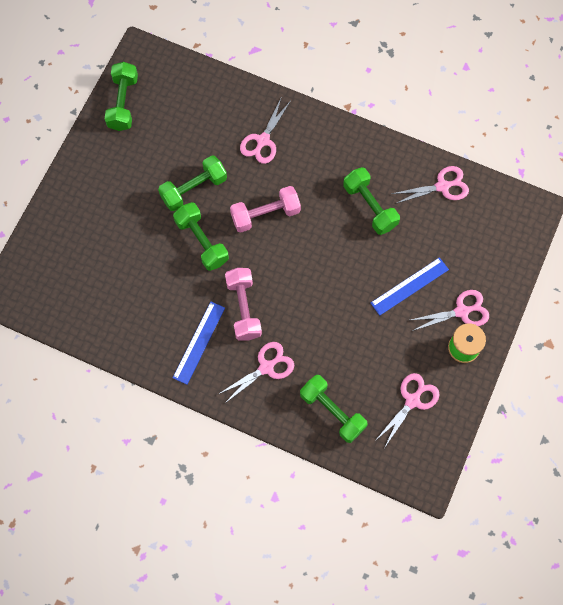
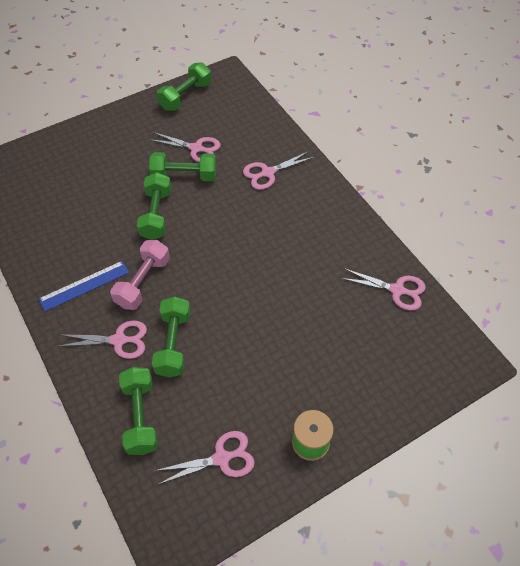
camera: 35 degrees right, 15 degrees down
pink dumbbell [230,186,301,233] -> none
green dumbbell [343,167,400,235] -> green dumbbell moved to [152,296,191,378]
blue ruler [371,257,449,316] -> none
pink scissors [411,290,489,331] -> pink scissors moved to [149,132,221,163]

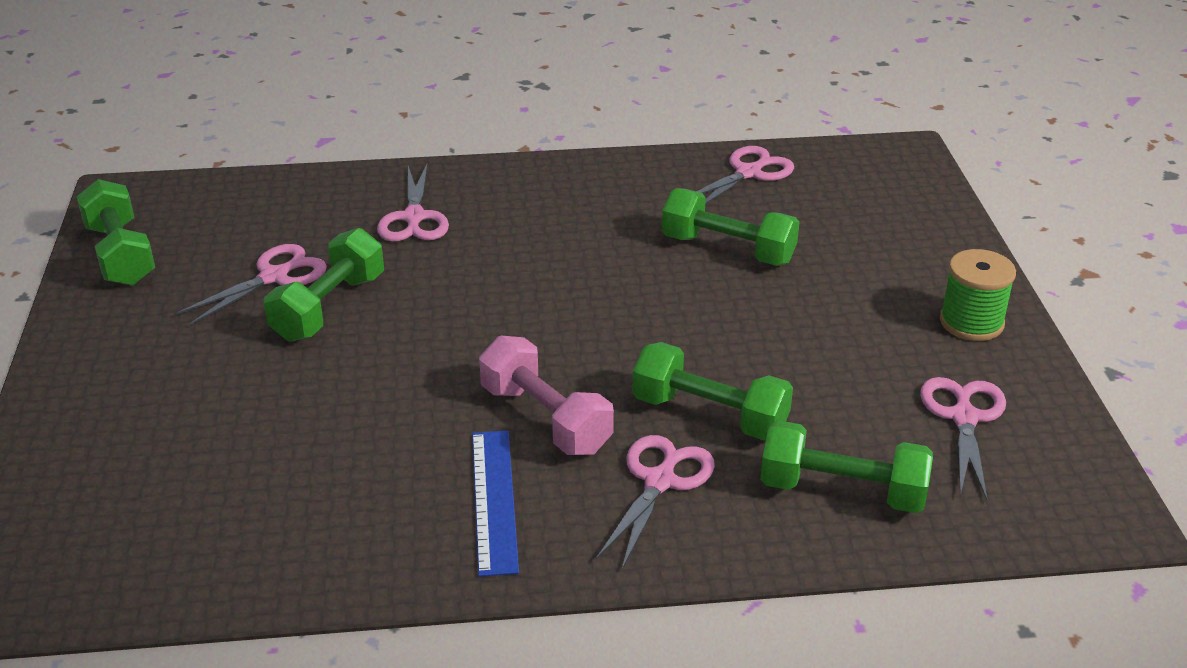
camera: 65 degrees left, 20 degrees down
green dumbbell [137,172,171,240] -> green dumbbell moved to [662,188,800,266]

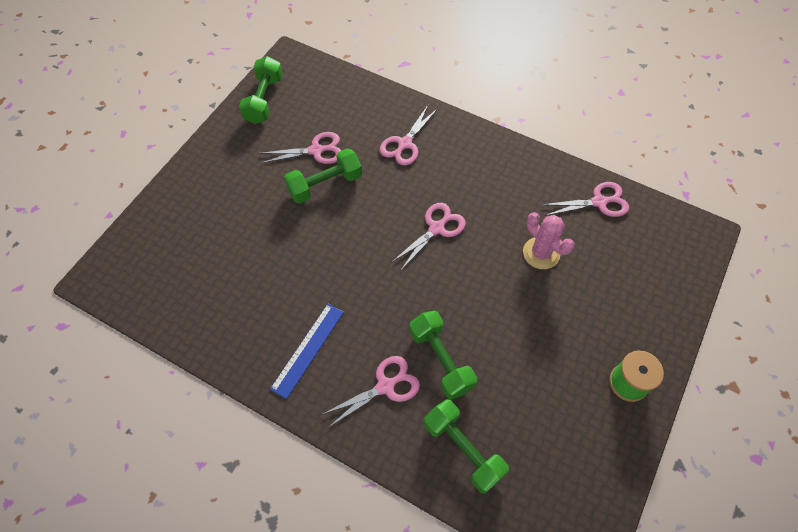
camera: 35 degrees right, 25 degrees up
pink dumbbell [479,336,614,455] -> none
green dumbbell [662,188,800,266] -> pink cactus [523,212,575,269]
pink scissors [920,377,1006,500] -> pink scissors moved to [391,203,466,271]

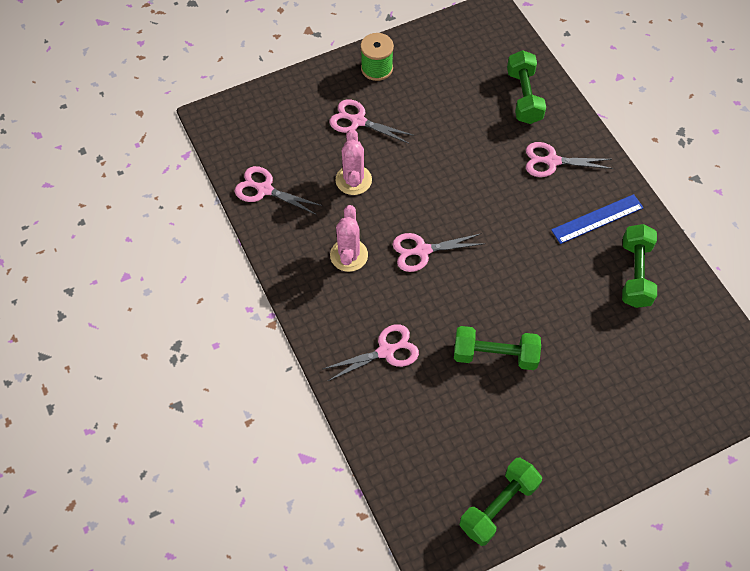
camera: 145 degrees left, 0 degrees up
pink scissors [259,132,341,164] -> pink scissors moved to [329,99,414,144]
green dumbbell [409,310,477,400] -> green dumbbell moved to [622,224,657,308]
none -> pink cactus [330,205,368,272]

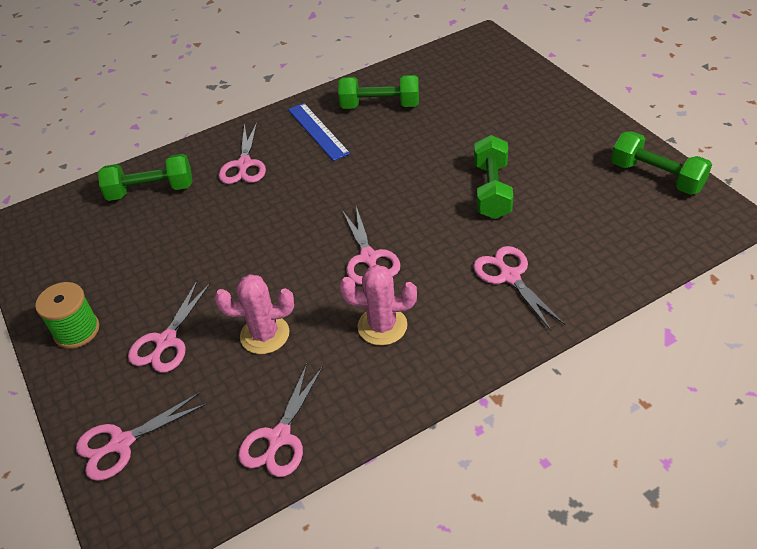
camera: 90 degrees left, 15 degrees down
none -> pink scissors [76,392,207,481]

